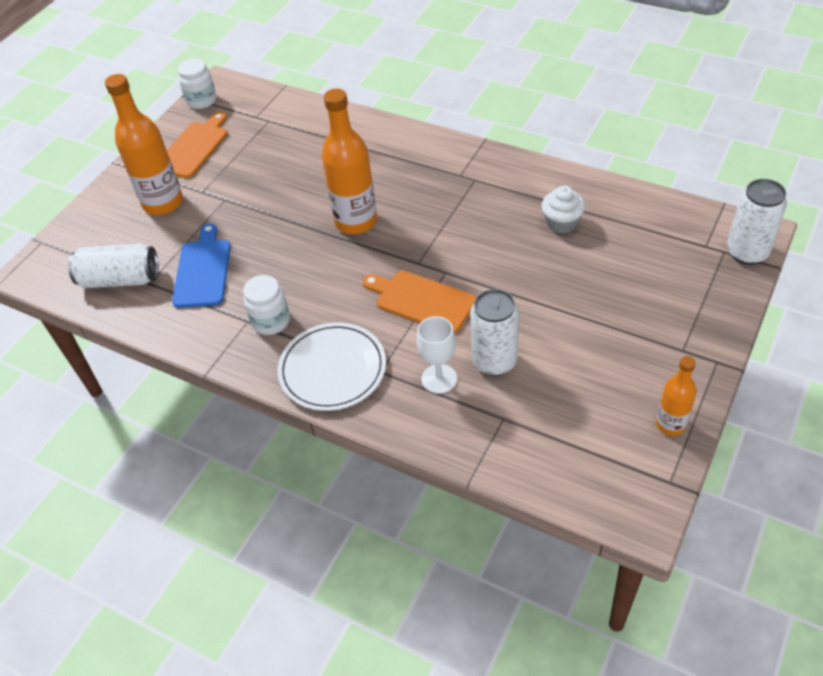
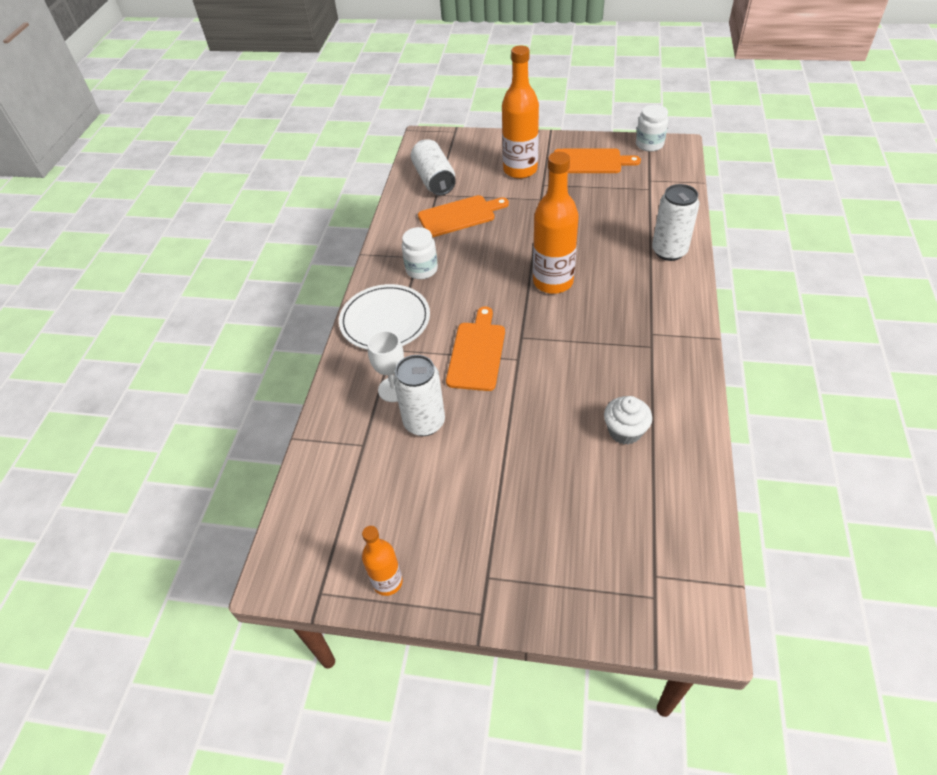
camera: 70 degrees right, 0 degrees up
blue cutting board [172,223,231,308] -> orange cutting board [418,195,509,237]
white can [727,179,787,265] -> white can moved to [652,184,699,261]

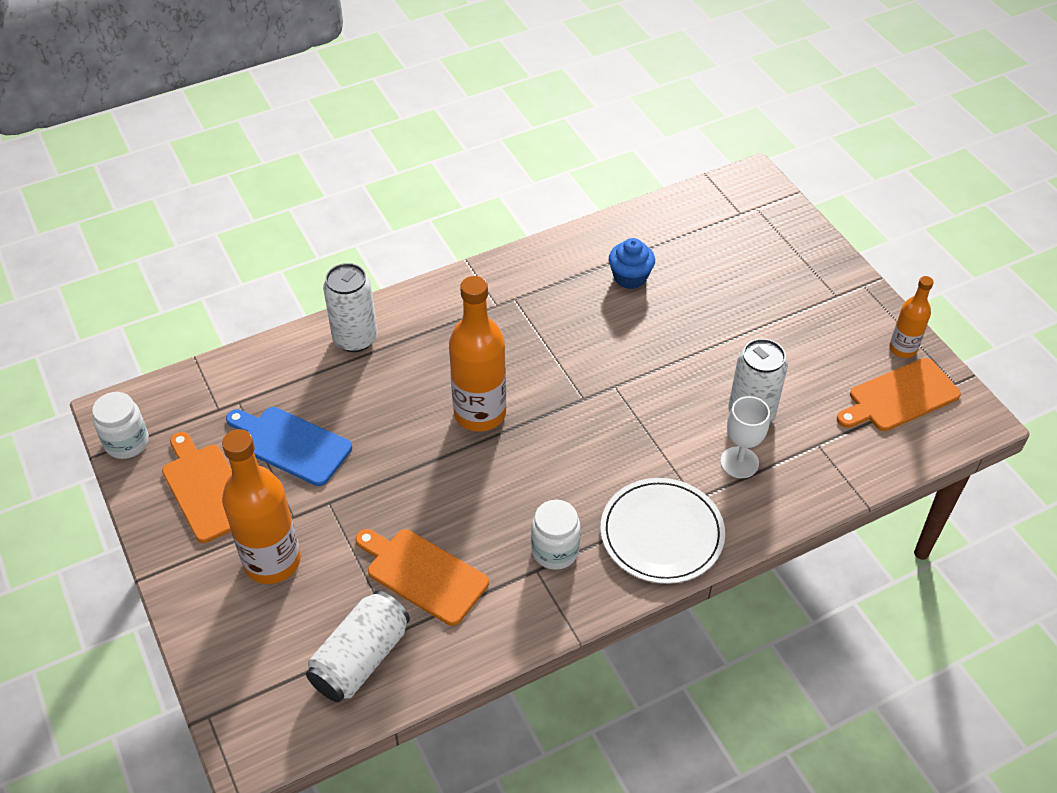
camera: 130 degrees left, 0 degrees up
orange cutting board [446,306,505,391] -> orange cutting board moved to [837,358,961,431]
white cupcake [604,396,652,445] -> blue cupcake [609,238,655,289]
none -> blue cutting board [226,407,352,486]

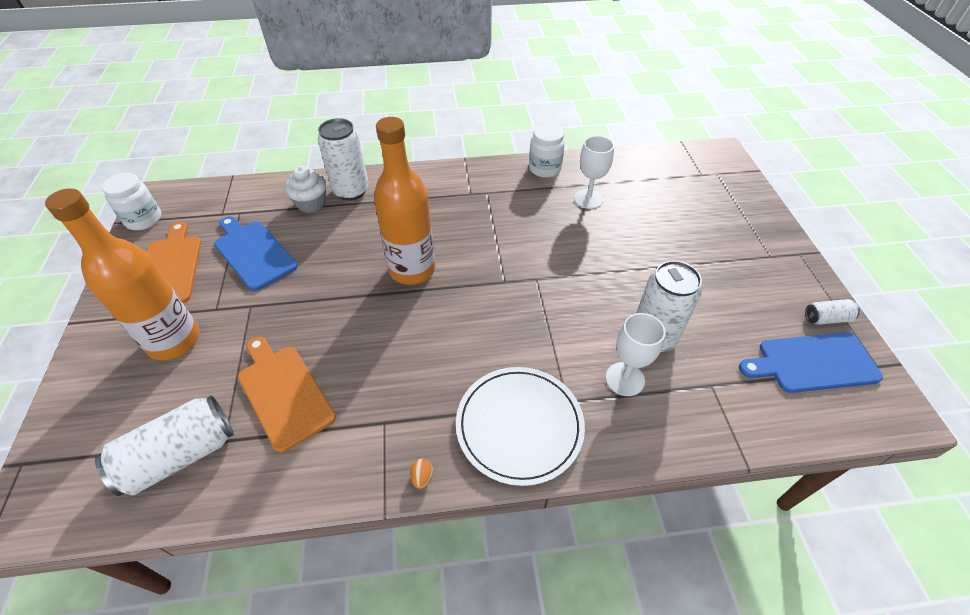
camera: 20 degrees right, 0 degrees up
white jar [531,500,581,570] -> white jar moved to [529,124,565,178]
blue cupcake [609,238,655,289] -> white goblet [574,136,614,209]
orange cutting board [837,358,961,431] -> blue cutting board [739,332,883,393]
orange bottle [889,276,934,358] -> white can [805,299,860,325]
none -> white cupcake [285,166,327,213]
none -> orange egg [410,459,433,489]

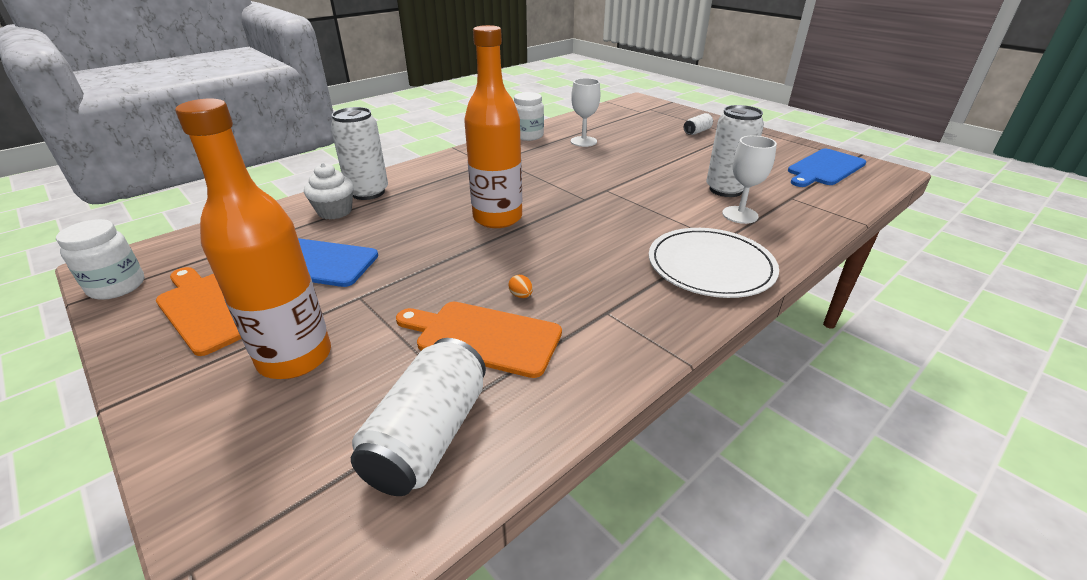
camera: 35 degrees left, 15 degrees down
orange egg [410,459,433,489] -> orange egg moved to [509,275,533,298]
white can [805,299,860,325] -> white can moved to [684,113,713,135]

